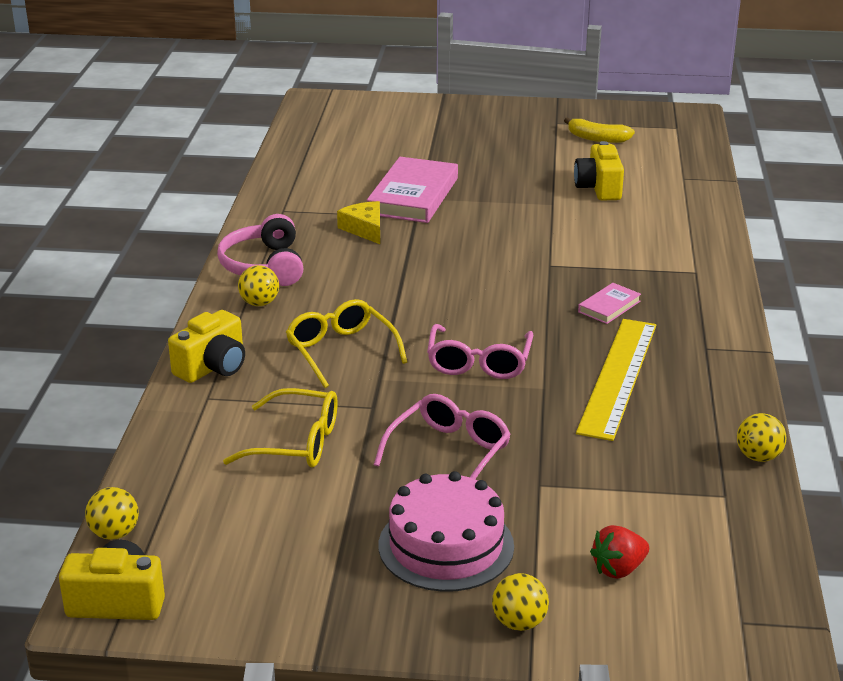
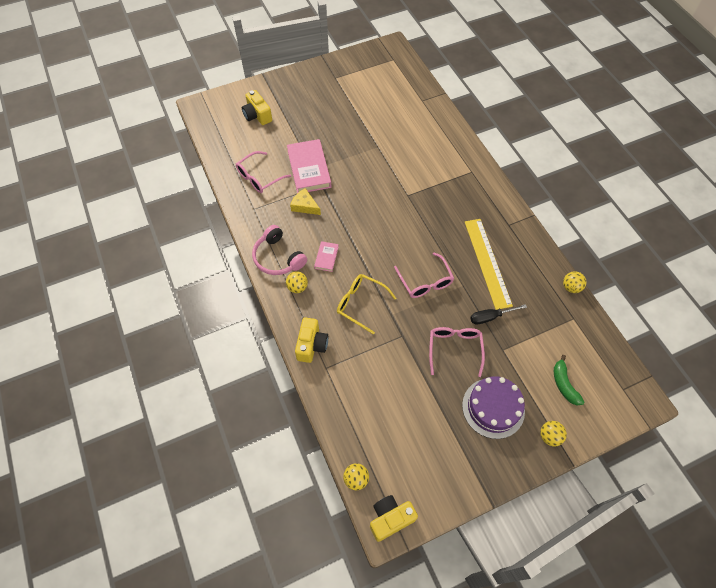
camera: 30 degrees left, 30 degrees up
yellow glasses [223,388,337,467] -> none
pink cake [379,471,514,592] -> purple cake [462,376,525,439]
yellow banana [564,117,635,143] -> none
yellow camera [574,141,624,200] -> yellow camera moved to [242,90,272,125]
pink book [578,283,641,324] -> pink book moved to [314,241,339,272]
red strawberry [590,525,649,579] -> green banana [554,355,584,405]
none -> pink glasses [236,151,291,193]
none -> black screwdriver [470,304,527,325]

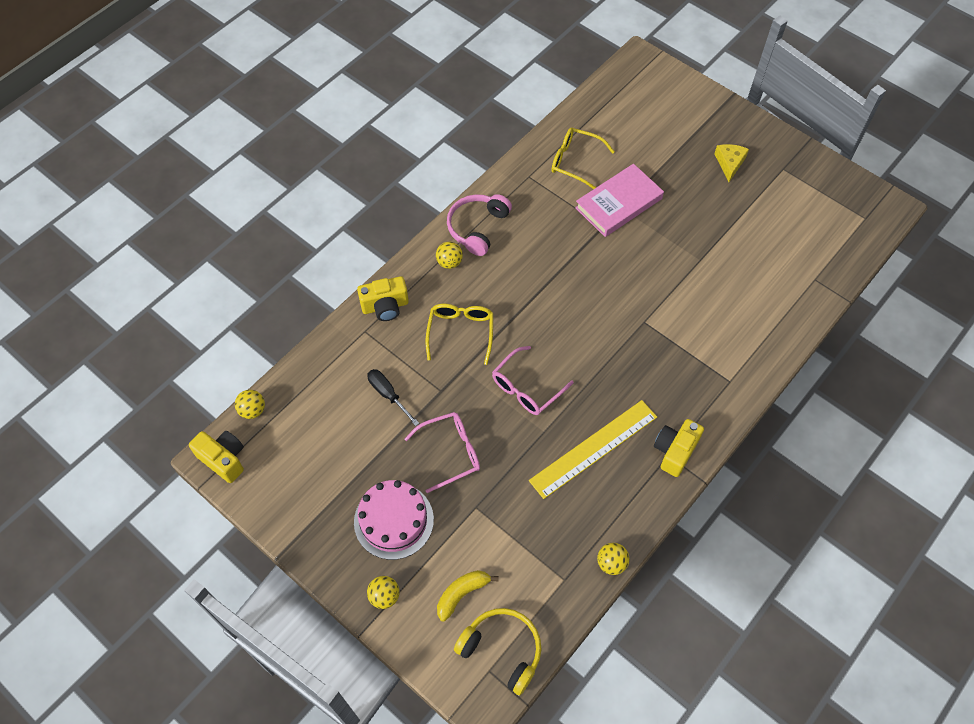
camera: 65 degrees right, 0 degrees up
pink glasses [236,151,291,193] -> yellow glasses [551,128,615,189]
yellow camera [242,90,272,125] -> yellow camera moved to [654,419,704,477]
yellow cheese [290,188,321,215] -> yellow cheese moved to [714,144,749,182]
pink book [314,241,339,272] -> none
purple cake [462,376,525,439] -> pink cake [354,480,434,560]
black screwdriver [470,304,527,325] -> black screwdriver moved to [367,369,419,426]
green banana [554,355,584,405] -> yellow banana [437,570,499,622]
none -> yellow headphones [454,608,542,695]

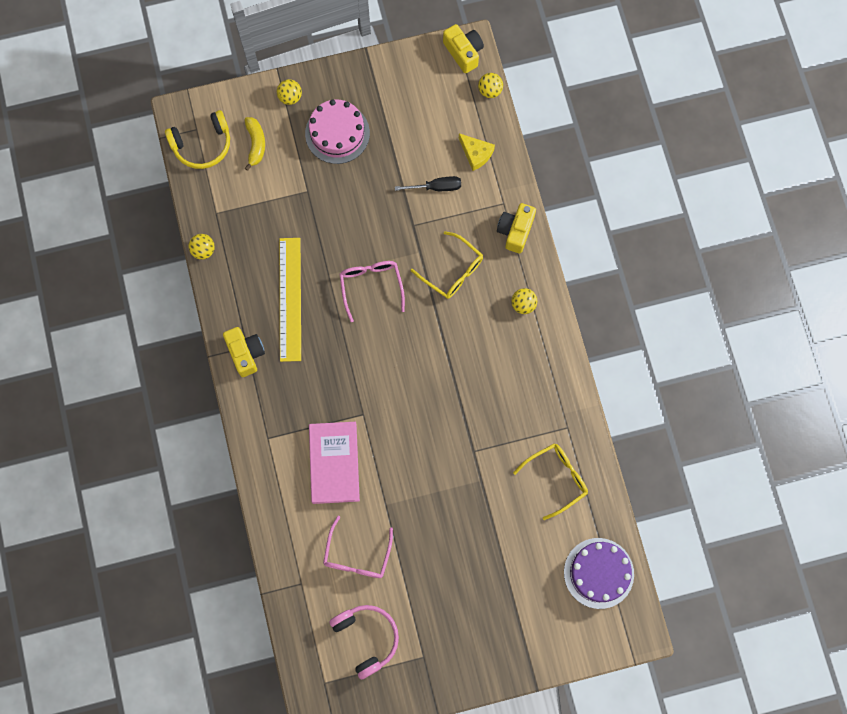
camera: 125 degrees right, 15 degrees up
yellow camera [189,431,244,483] -> yellow camera turned 105 degrees counterclockwise [443,24,484,73]
pink glasses [405,412,480,493] -> pink glasses moved to [323,516,393,578]
pink headphones [447,194,512,256] -> pink headphones moved to [329,605,399,680]
pink book [575,164,664,237] -> pink book moved to [309,422,360,504]
yellow cheese [714,144,749,182] -> yellow cheese moved to [459,133,495,171]
none -> purple cake [564,538,634,609]

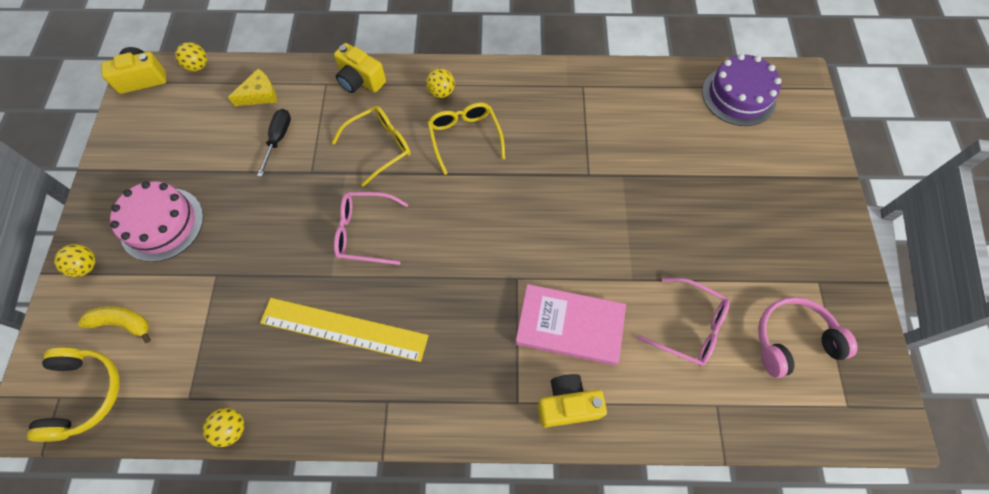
camera: 75 degrees left, 10 degrees down
yellow camera [223,327,265,377] -> yellow camera moved to [538,374,607,428]
yellow glasses [513,443,588,520] -> yellow glasses moved to [427,103,505,175]

